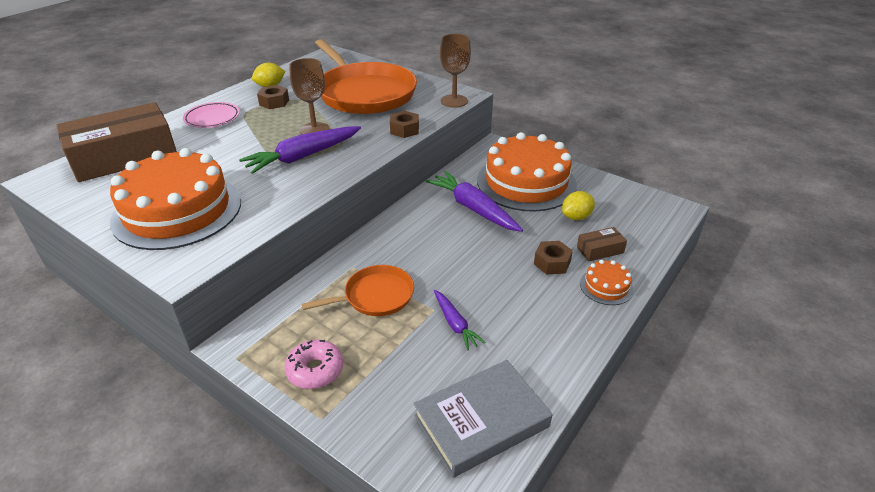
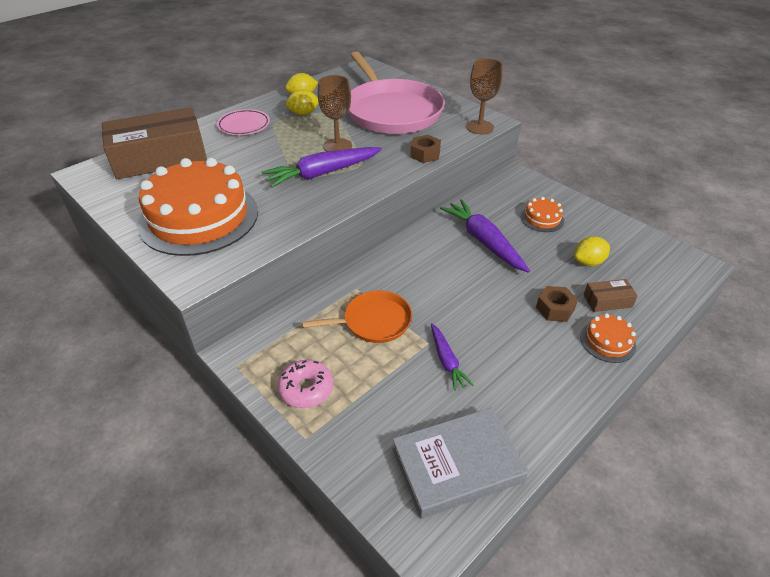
camera: 10 degrees right, 5 degrees up
brown nut [257,85,289,109] -> yellow lemon [285,89,319,115]
orange pan [315,39,417,114] -> pink pan [348,52,445,134]
orange cake [477,132,577,211] -> orange cake [521,197,564,232], size x0.42

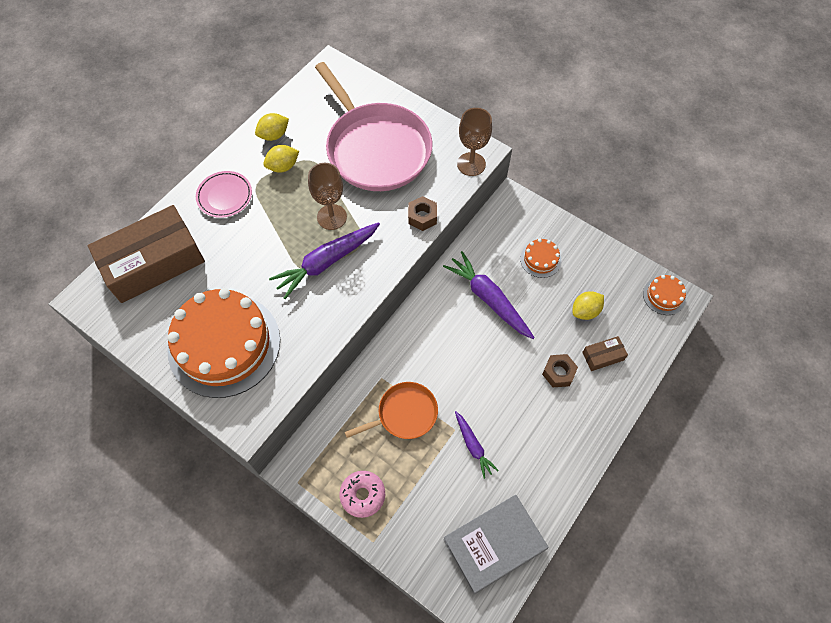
camera: 10 degrees left, 20 degrees up
orange cake [580,313,636,363] -> orange cake moved to [643,275,686,315]

